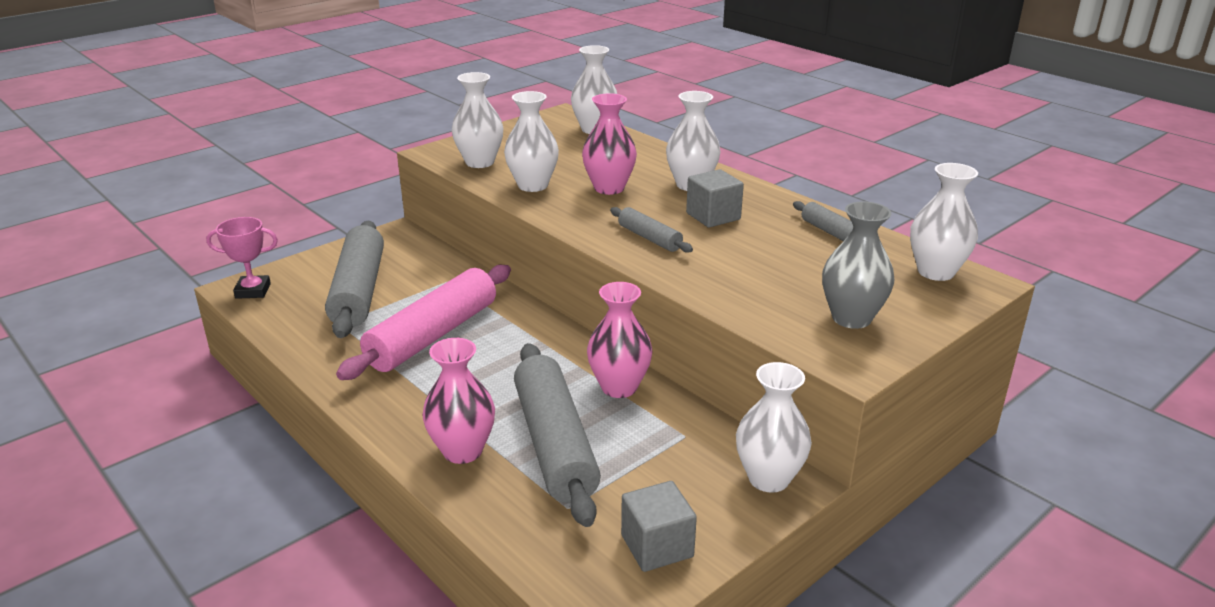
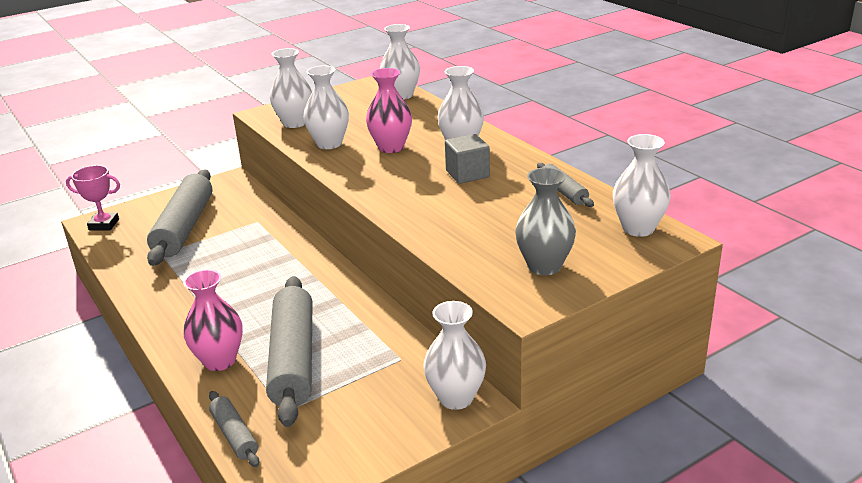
camera: 10 degrees right, 0 degrees up
pink rolling pin [336,265,511,380] -> none
pink vase [587,282,653,398] -> none
grey rolling pin [610,207,693,253] -> grey rolling pin moved to [209,391,259,467]
grey cube [621,481,697,572] -> none

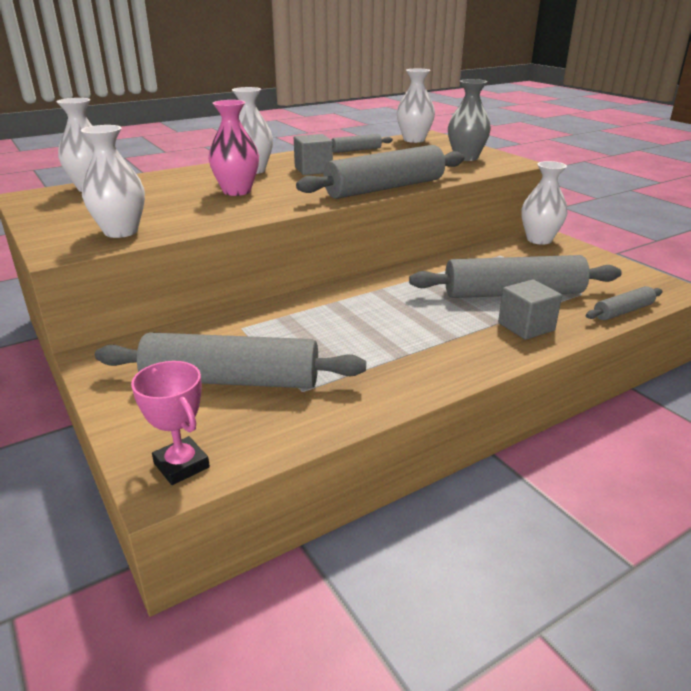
camera: 90 degrees left, 0 degrees up
pink trophy [66,165,120,231] -> pink trophy turned 45 degrees counterclockwise [131,361,210,485]
pink vase [183,269,243,371] -> grey cube [498,279,562,340]
white vase [303,66,349,149] -> none
none -> grey rolling pin [296,145,464,199]

